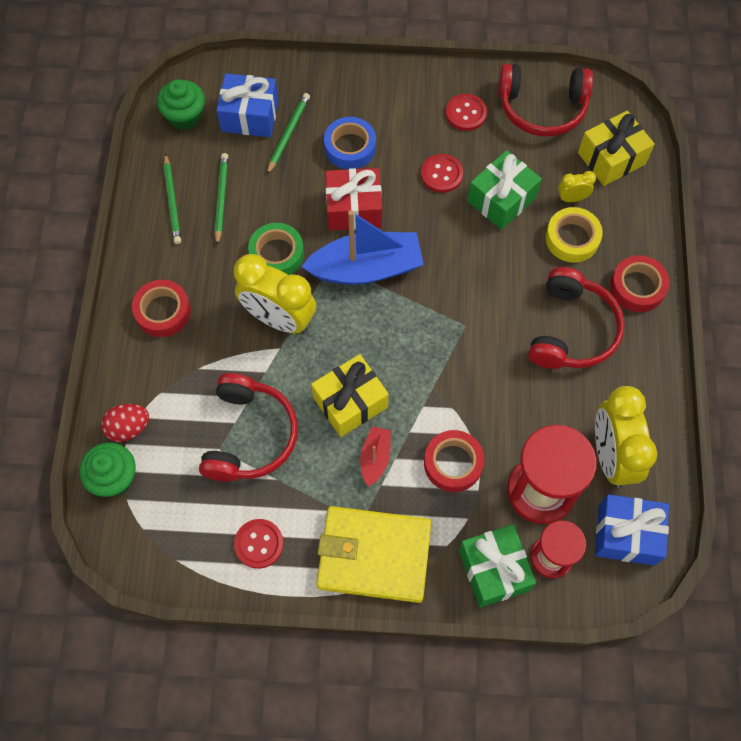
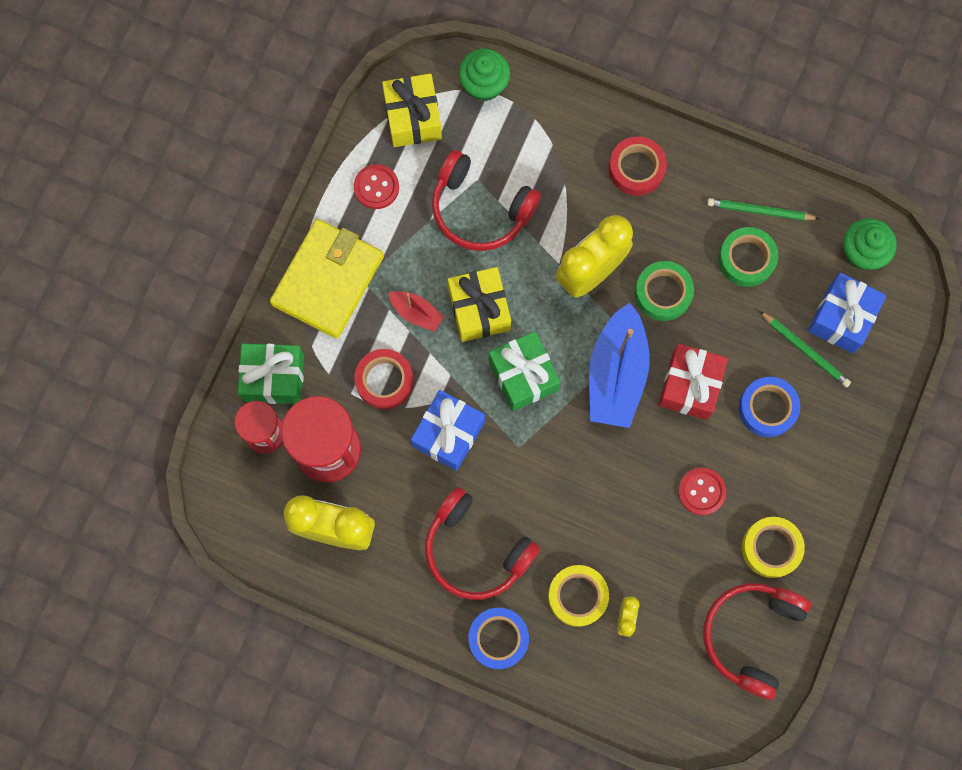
camera: 110 degrees right, 10 degrees up
red egg [101,404,149,442] -> none
green pencil [215,153,228,245] -> green tape [718,227,778,287]
red button [446,94,487,131] -> yellow tape [742,517,805,578]
green gift [467,150,542,230] -> green gift moved to [489,331,560,411]
yellow gift [578,111,655,186] -> yellow gift moved to [382,73,442,147]
blue gift [595,494,669,566] -> blue gift moved to [411,390,485,471]
red tape [610,255,670,312] -> blue tape [468,608,529,669]

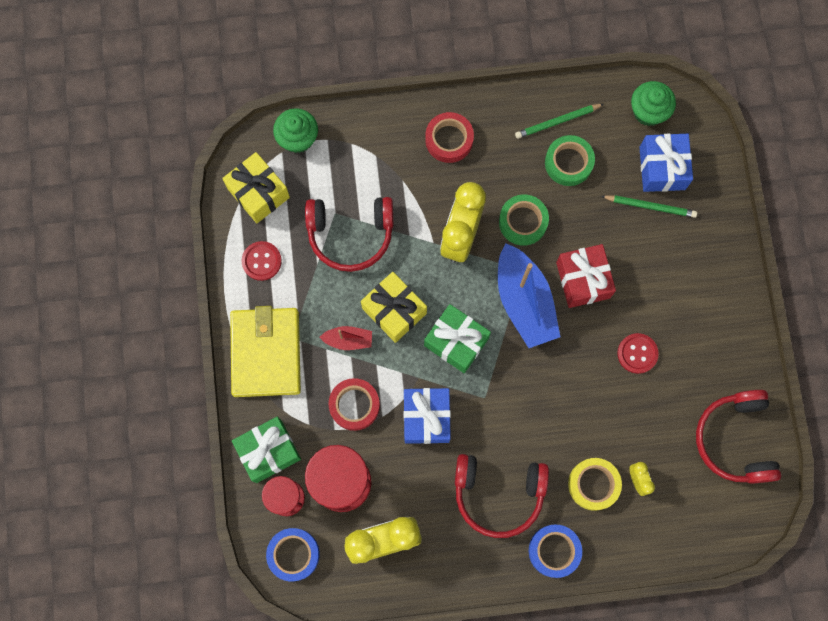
camera: 30 degrees left, 0 degrees up
blue tape [739,377,800,437] -> blue tape moved to [266,528,320,581]
yellow tape [742,517,805,578] -> none

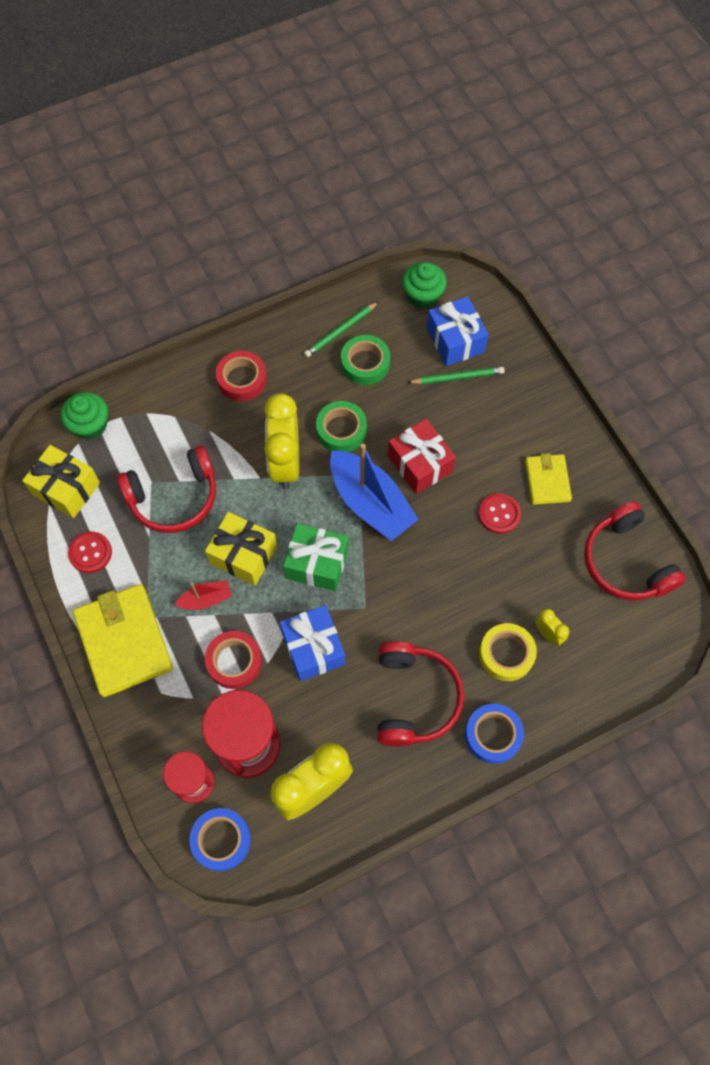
camera: 20 degrees left, 10 degrees down
green gift [232,417,301,483] -> none
red headphones [455,454,549,538] -> red headphones turned 75 degrees counterclockwise [377,641,464,747]
none -> yellow wallet [525,453,572,505]

